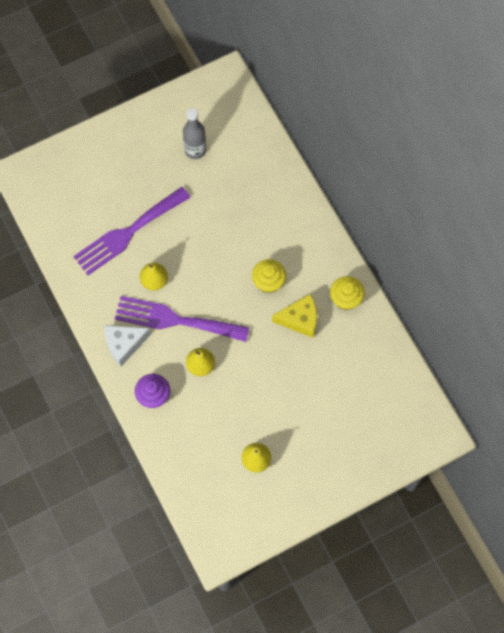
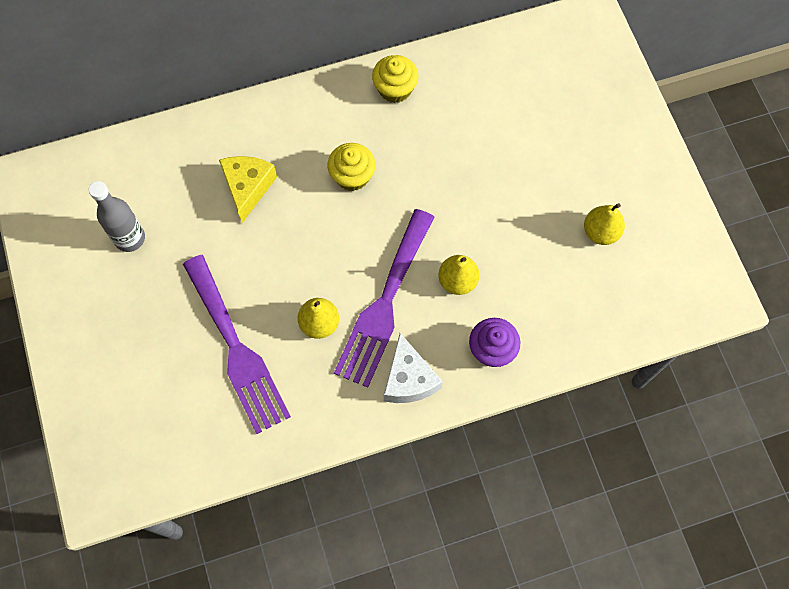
camera: 80 degrees left, 0 degrees up
yellow cheese [272,294,317,338] -> yellow cheese moved to [219,156,277,223]

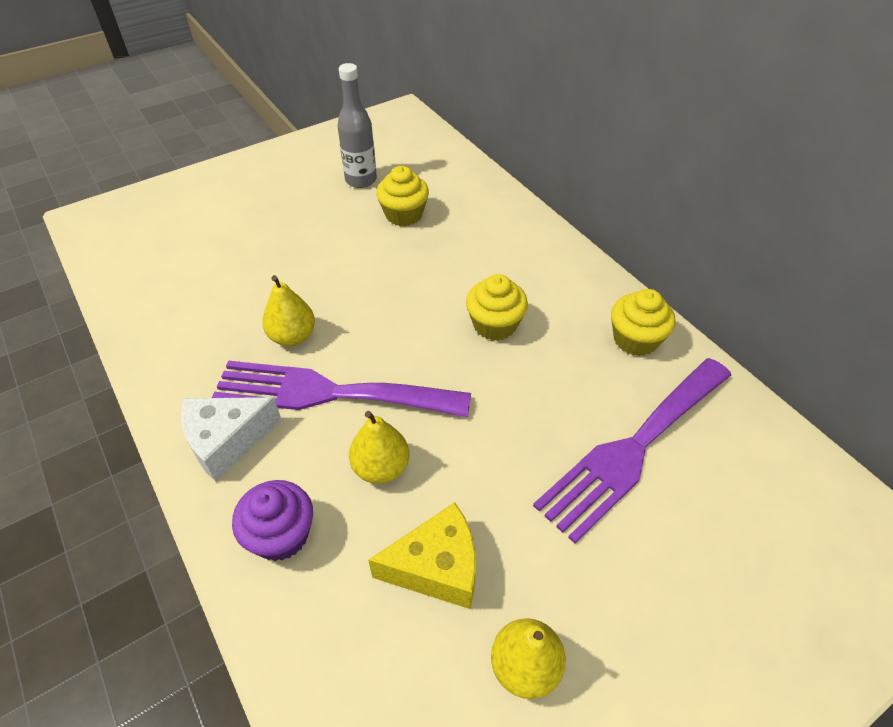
camera: 75 degrees right, 20 degrees down
purple fork [183,255,291,434] -> purple fork moved to [533,358,731,544]
yellow cheese [219,156,277,223] -> yellow cheese moved to [368,502,476,609]
none -> yellow cupcake [376,166,429,227]

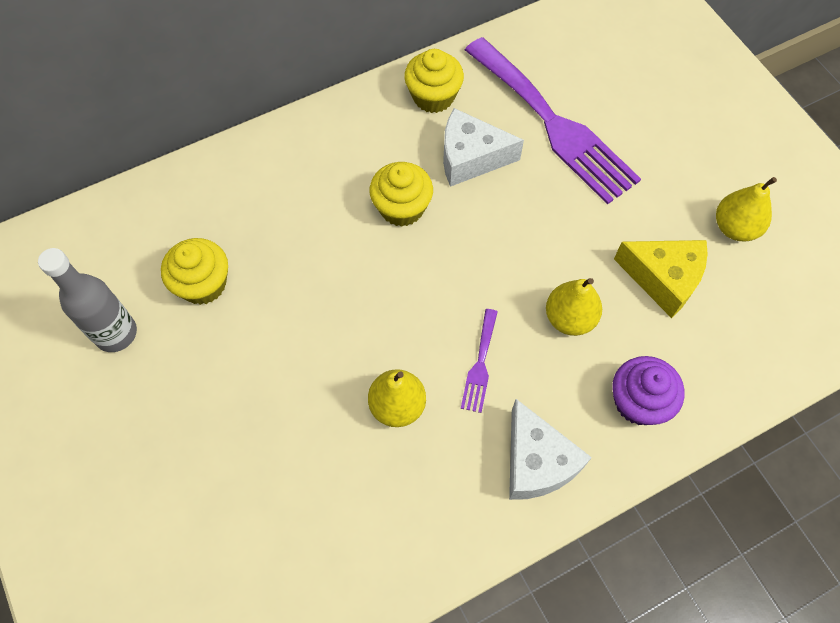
camera: 85 degrees left, 15 degrees up
purple fork [212,361,471,417] -> purple fork [461,309,498,413], size x0.42
yellow cheese [368,502,476,609] -> yellow cheese turned 120 degrees clockwise [614,240,708,318]
none -> white cheese [443,108,524,187]

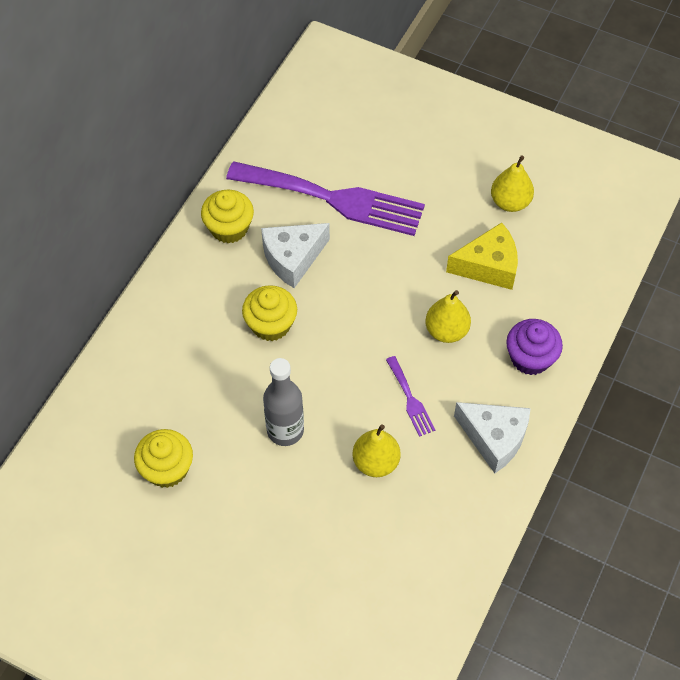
camera: 35 degrees left, 5 degrees down
grey bottle [38,248,137,352] -> grey bottle moved to [263,358,304,446]

